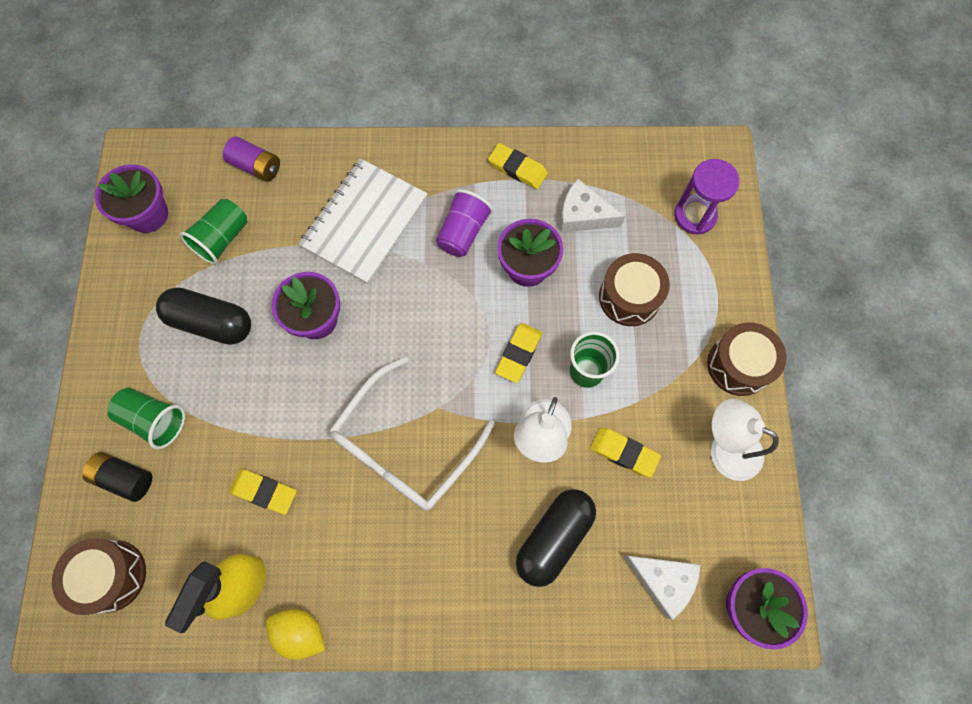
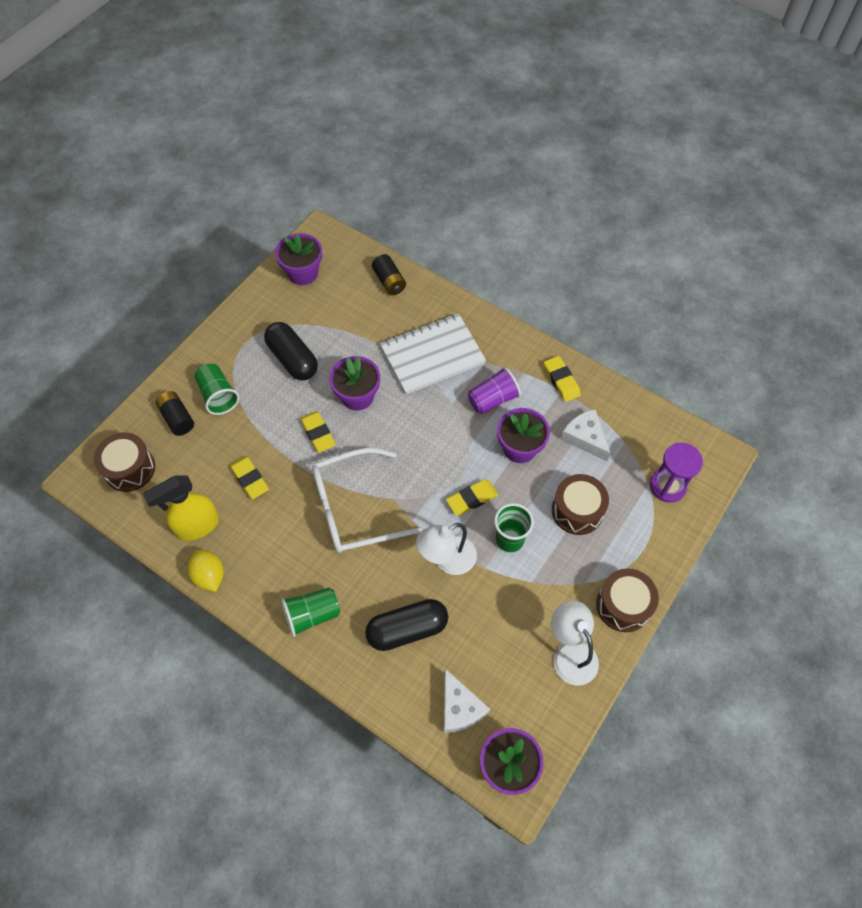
camera: 35 degrees right, 10 degrees down
green cup [180,199,247,265] -> green cup moved to [281,588,340,637]
purple battery [223,136,280,182] -> black battery [372,254,406,295]
yellow eraser [590,428,661,478] -> yellow eraser moved to [300,411,336,453]

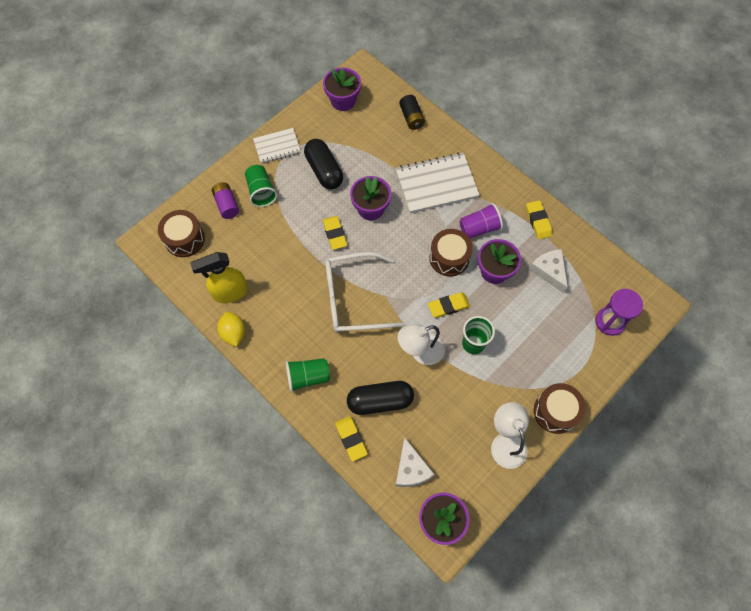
camera: 10 degrees right, 5 degrees up
black battery [156,391,194,436] -> purple battery [212,182,239,219]
yellow eraser [230,456,269,499] -> yellow eraser moved to [335,416,368,461]
brown drum [552,474,609,535] -> brown drum moved to [429,229,473,277]
none -> white notebook [253,128,301,164]

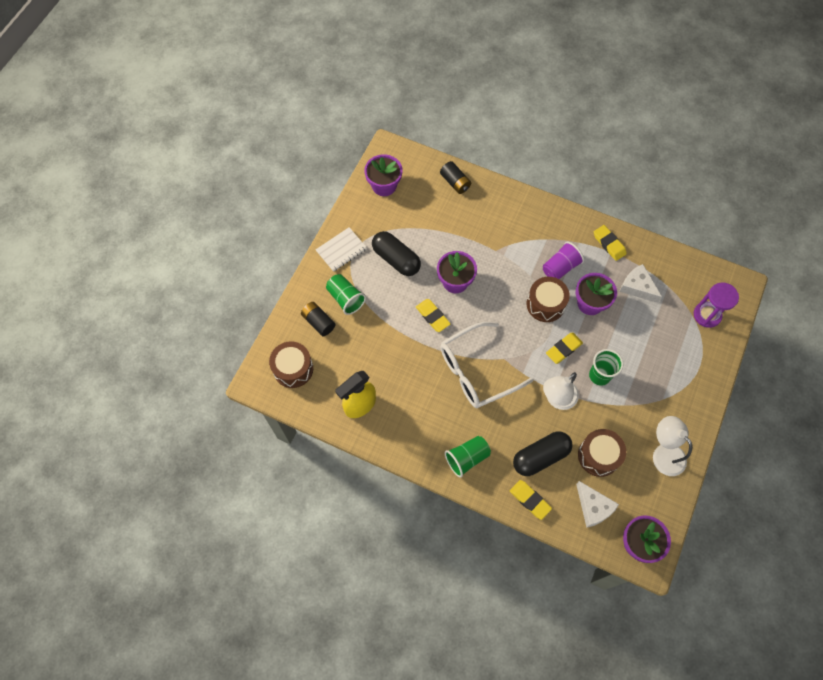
camera: 20 degrees left, 0 degrees up
purple battery [212,182,239,219] -> black battery [301,302,336,336]
yellow lemon [217,312,245,347] -> none
white notebook [396,153,479,213] -> none
brown drum [534,383,586,434] -> brown drum moved to [578,429,626,477]

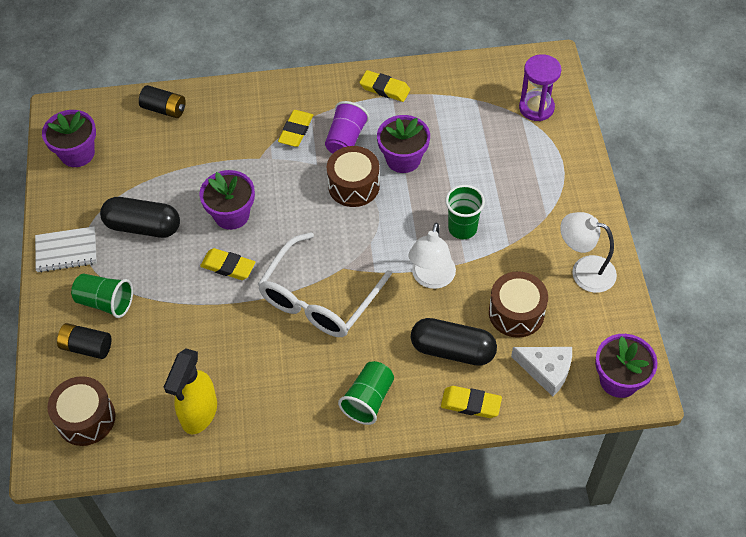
camera: 30 degrees left, 10 degrees down
white notebook [316,227,367,272] -> white notebook turned 60 degrees clockwise [35,226,97,273]
black capsule [513,431,573,476] -> black capsule turned 75 degrees clockwise [411,318,497,366]
yellow eraser [546,332,583,364] -> yellow eraser moved to [278,110,313,147]
white cheese [619,264,662,303] -> none

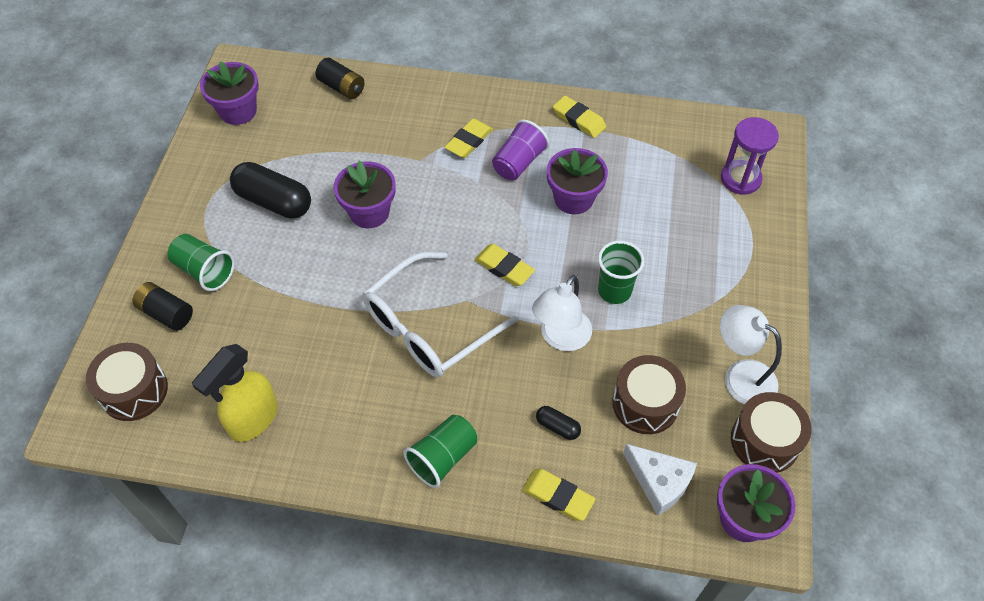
camera: 15 degrees right, 0 degrees up
white notebook [35,226,97,273] -> none
yellow eraser [200,248,255,280] -> yellow eraser moved to [474,244,535,286]
brown drum [327,146,380,207] -> brown drum moved to [731,392,812,473]
black capsule [411,318,497,366] -> black capsule [536,406,581,440], size x0.47

